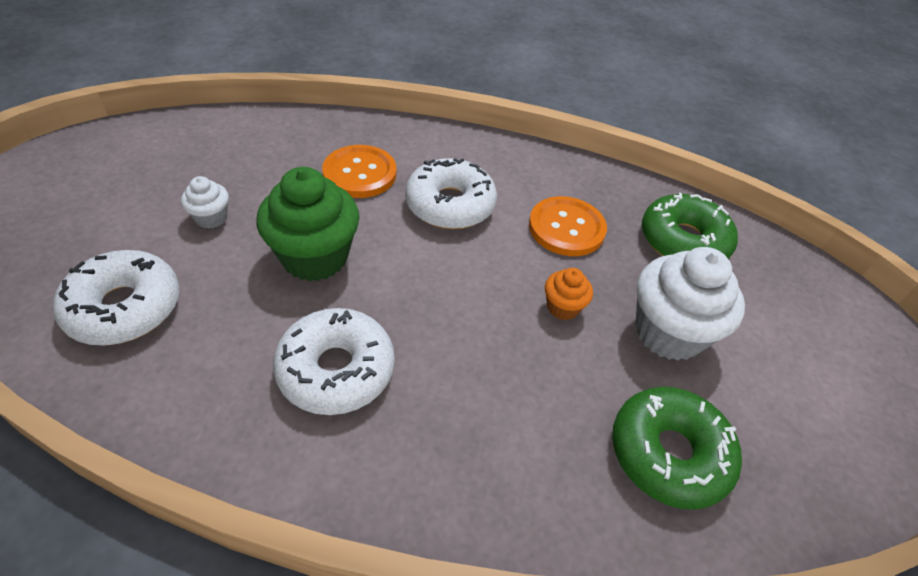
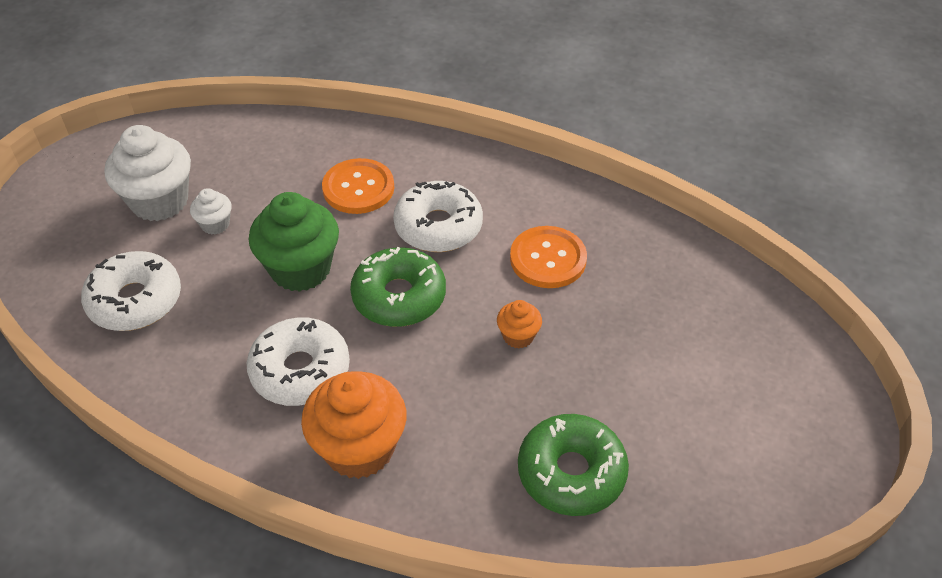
camera: 15 degrees right, 0 degrees up
white cupcake [635,247,745,361] -> white cupcake moved to [104,125,191,221]
green donut [642,193,738,259] -> green donut moved to [350,247,446,327]
none -> orange cupcake [301,371,406,479]

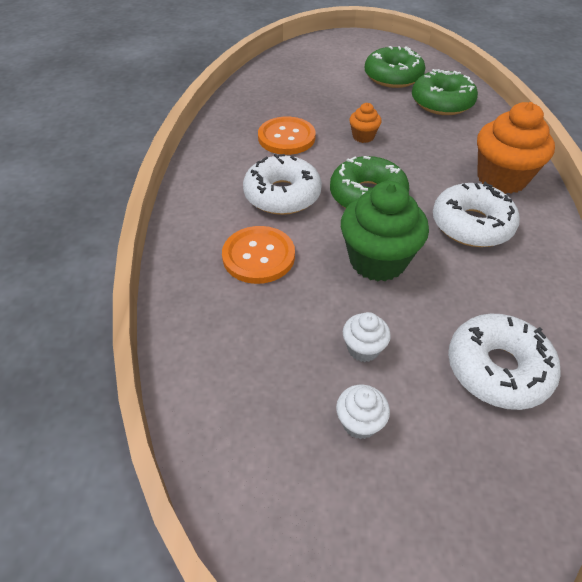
camera: 110 degrees left, 0 degrees up
white cupcake [104,125,191,221] -> white cupcake [336,385,390,439], size x0.49
none -> green donut [364,46,425,88]

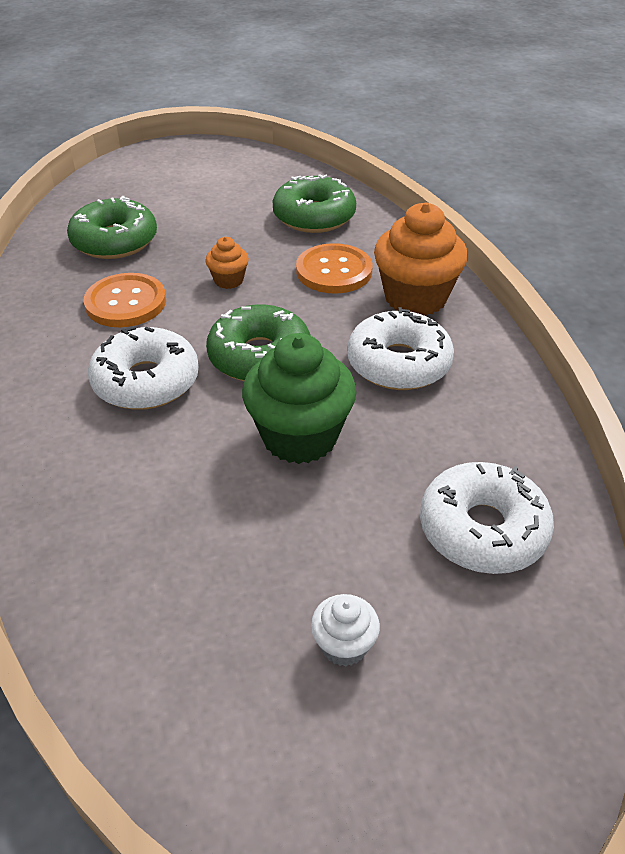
camera: 20 degrees left, 5 degrees down
orange button [222,226,295,284] -> orange button moved to [296,243,373,294]
white cupcake [343,312,391,362] -> none
green donut [364,46,425,88] -> green donut moved to [67,196,157,259]

